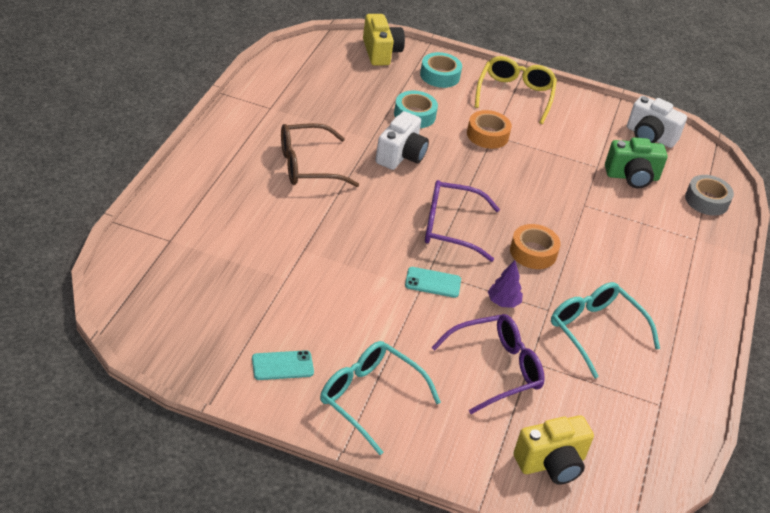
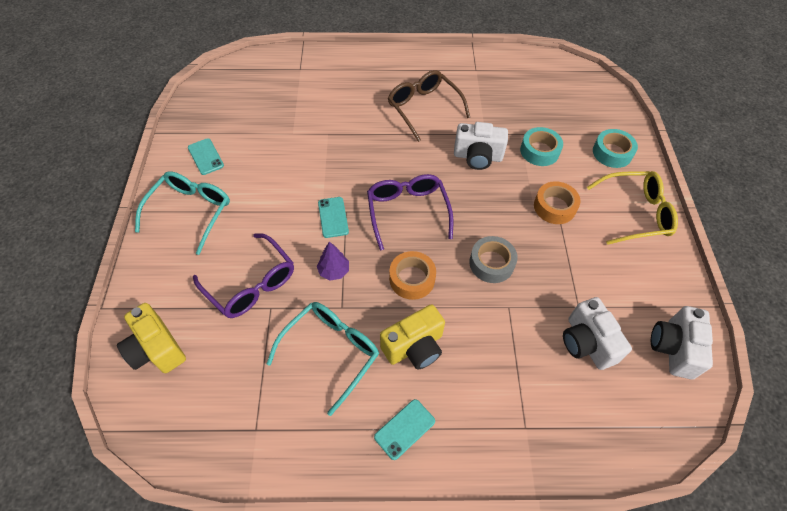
camera: 75 degrees right, 15 degrees up
yellow camera [363,14,405,66] -> yellow camera moved to [380,304,445,370]
green camera [605,137,667,188] -> white camera [563,297,632,370]
grey tape [685,175,734,216] -> grey tape moved to [469,236,518,283]
none -> turquoise phone [374,399,435,460]

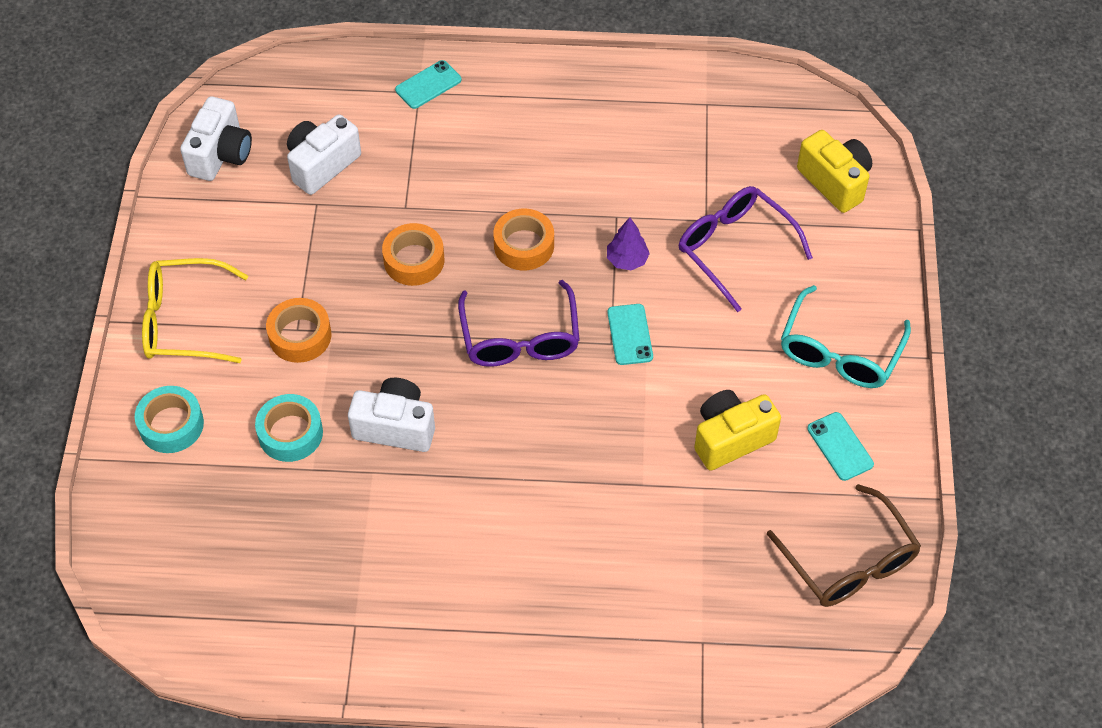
camera: 175 degrees left, 0 degrees up
turquoise glasses [267,302,379,416] -> none
turquoise phone [374,399,435,460] -> turquoise phone moved to [395,60,462,109]
yellow camera [380,304,445,370] -> yellow camera moved to [694,390,781,471]
brown glasses [388,70,470,142] -> brown glasses moved to [767,484,921,607]
grey tape [469,236,518,283] -> orange tape [382,223,444,286]
white camera [563,297,632,370] -> white camera turned 120 degrees counterclockwise [287,114,361,195]

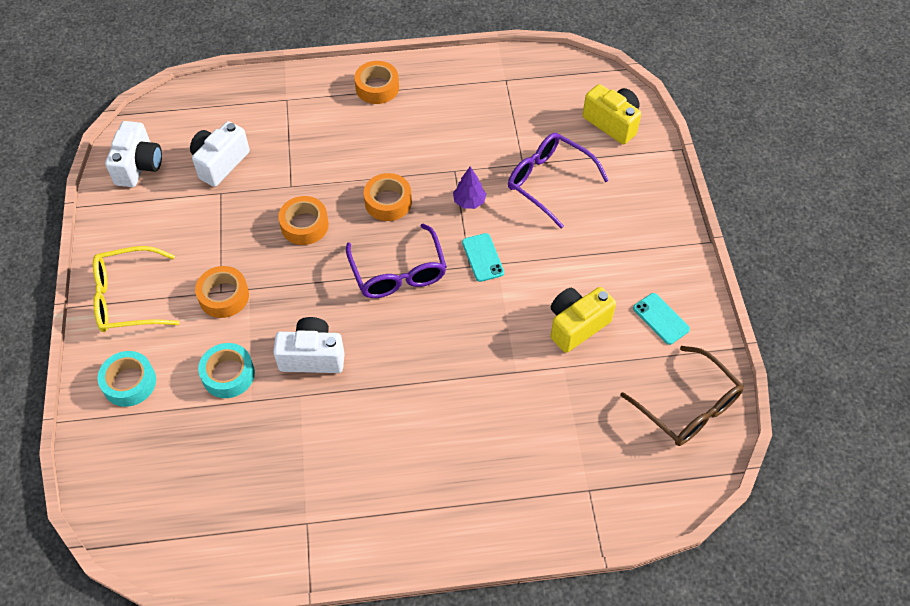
camera: 10 degrees left, 0 degrees up
turquoise phone [395,60,462,109] -> none
turquoise glasses [781,285,911,388] -> none
none -> orange tape [354,61,399,104]

